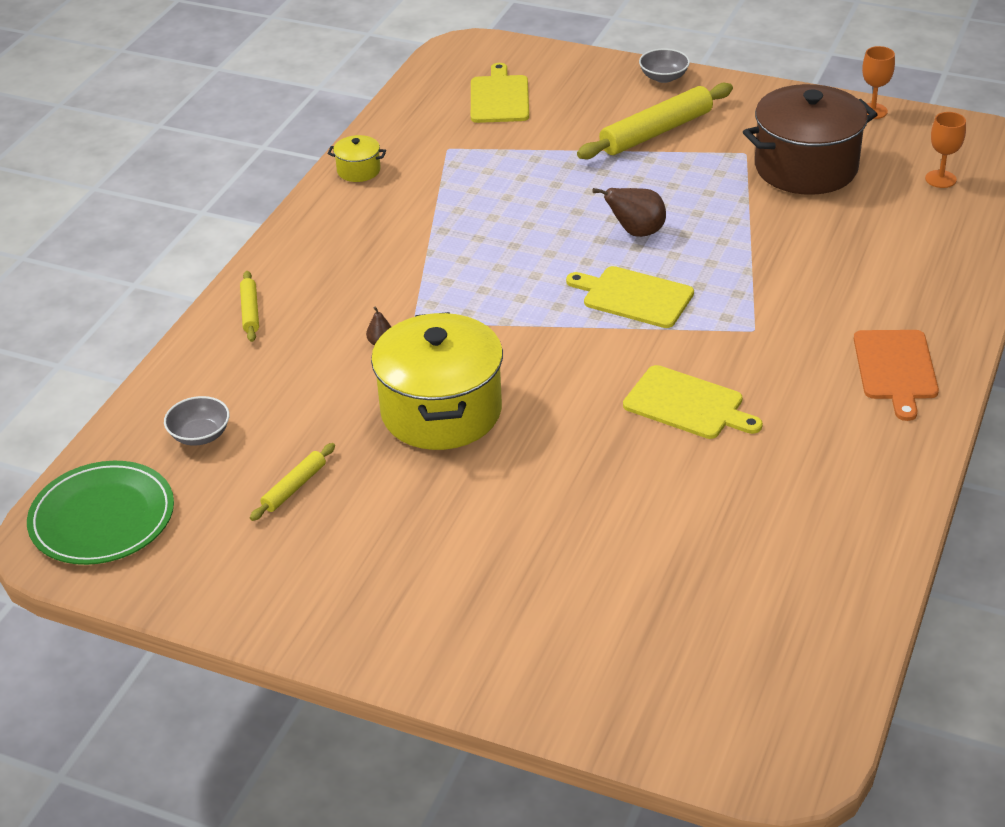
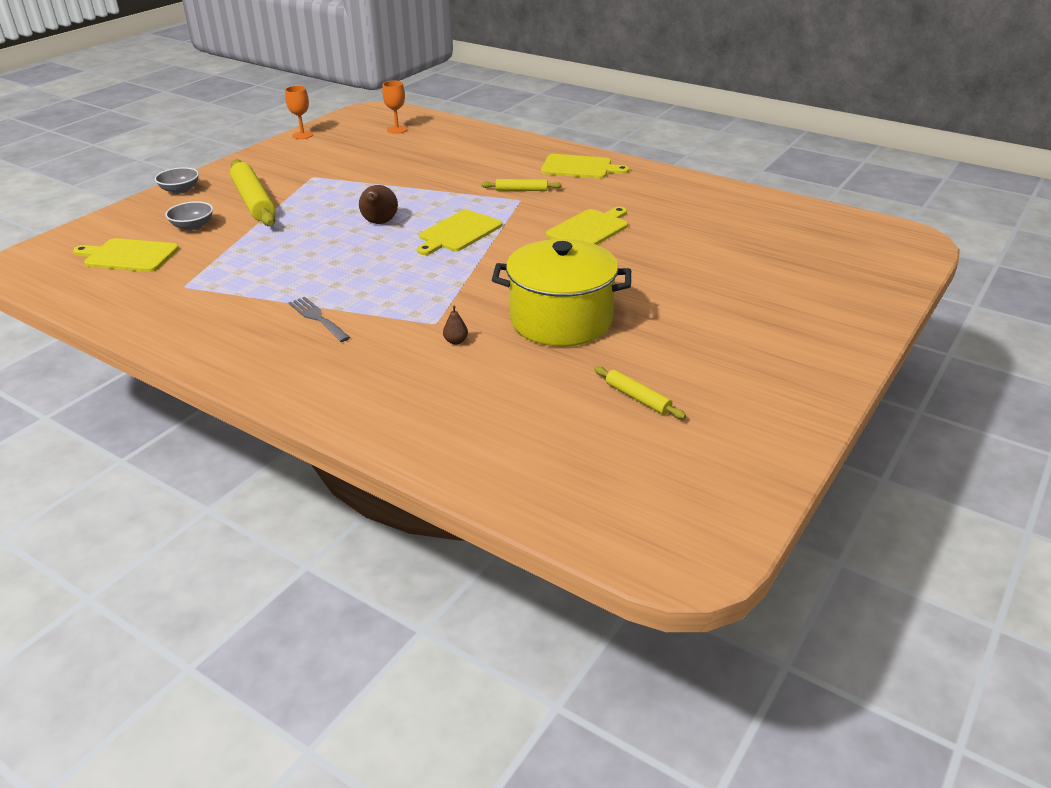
camera: 80 degrees left, 5 degrees down
green plate [27,461,174,565] -> none
grey bowl [164,396,230,446] -> grey bowl moved to [166,201,213,231]
yellow rolling pin [240,271,259,342] -> yellow rolling pin moved to [481,179,562,191]
yellow pot [328,135,386,182] -> none
brown pot [743,84,878,195] -> none
orange cutting board [854,330,939,421] -> yellow cutting board [541,154,629,179]
none -> grey fork [288,297,350,342]

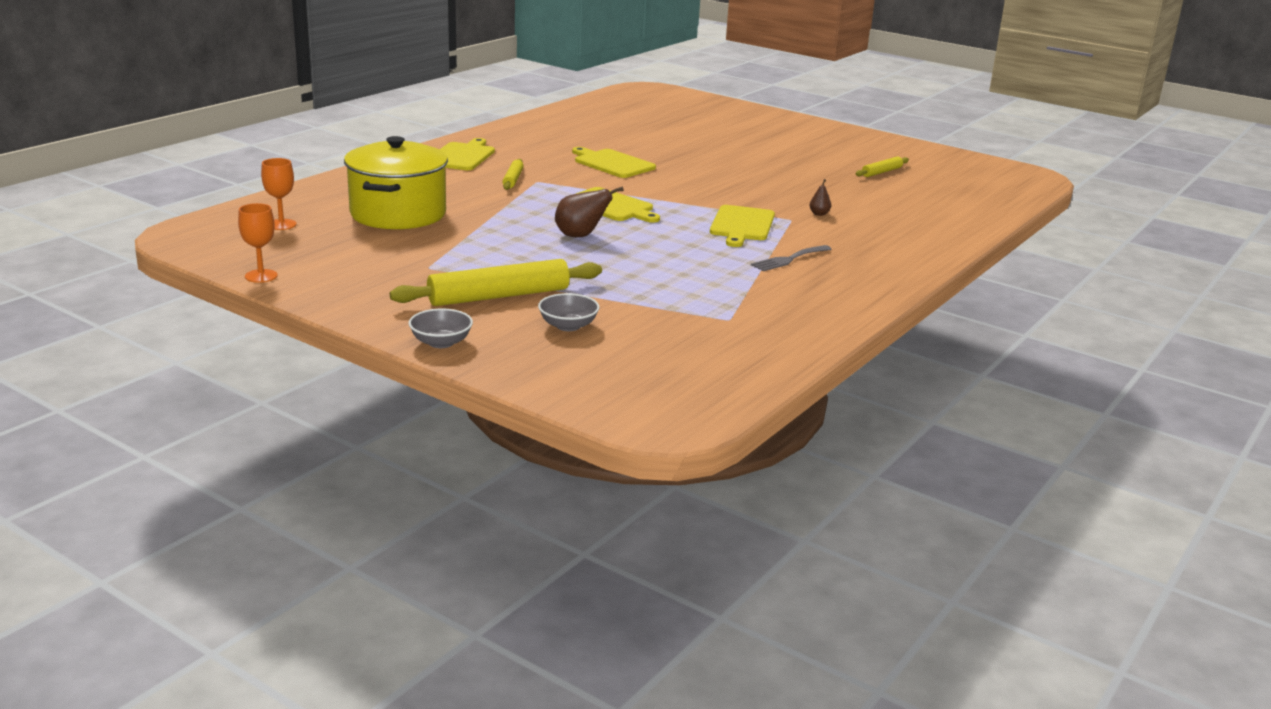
camera: 90 degrees left, 10 degrees down
yellow cutting board [73,238,179,272] -> yellow cutting board moved to [710,205,775,247]
yellow pot [492,239,631,346] -> yellow pot moved to [344,136,448,229]

